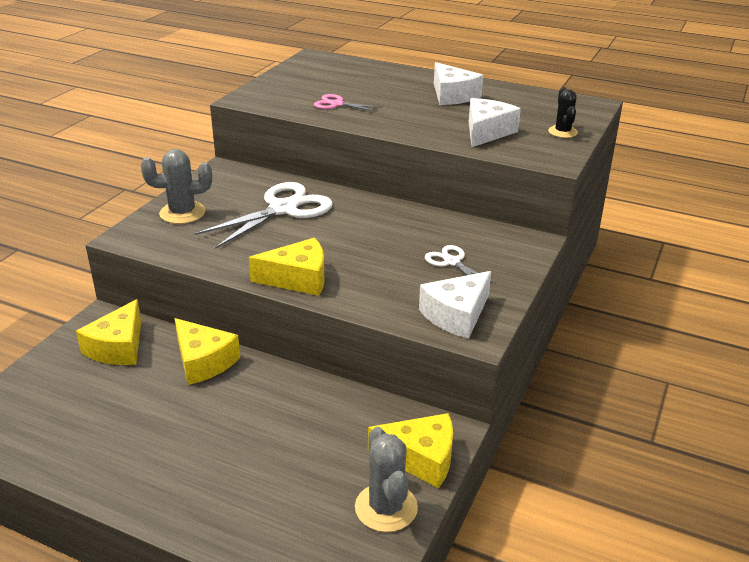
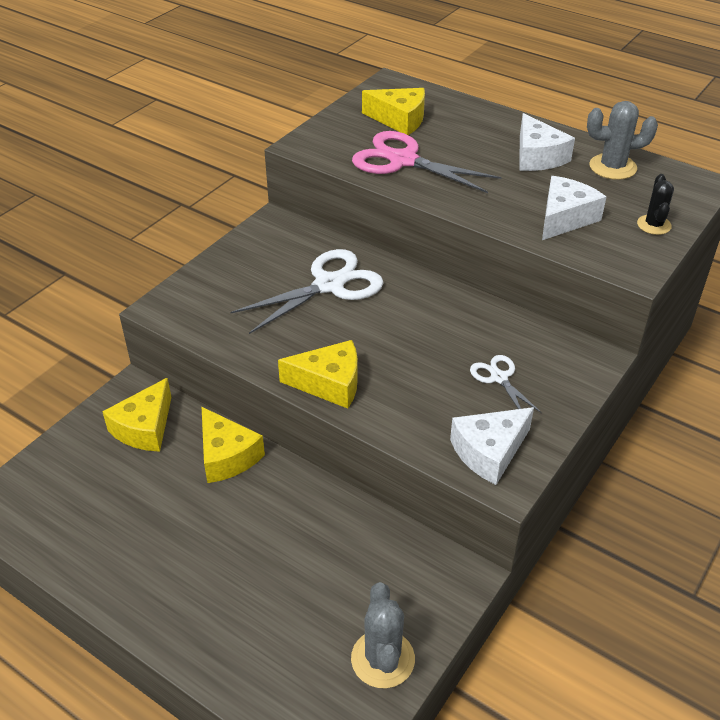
camera: 10 degrees right, 10 degrees up
grey cactus [141,149,212,224] -> grey cactus moved to [587,101,658,180]
pink scissors [314,94,382,112] -> pink scissors [352,131,502,193], size x1.94
yellow cheese [368,413,453,488] -> yellow cheese moved to [362,88,425,135]

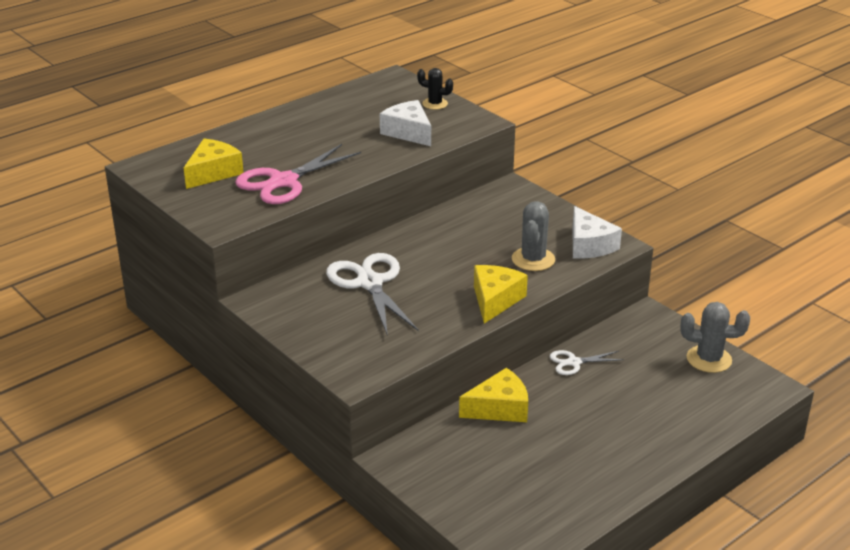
camera: 75 degrees left, 10 degrees down
yellow cheese [102,378,171,451] -> none
white scissors [470,355,542,413] -> white scissors moved to [549,350,624,375]
white cheese [520,113,575,171] -> none
grey cactus [587,101,658,180] -> grey cactus moved to [512,201,555,271]

